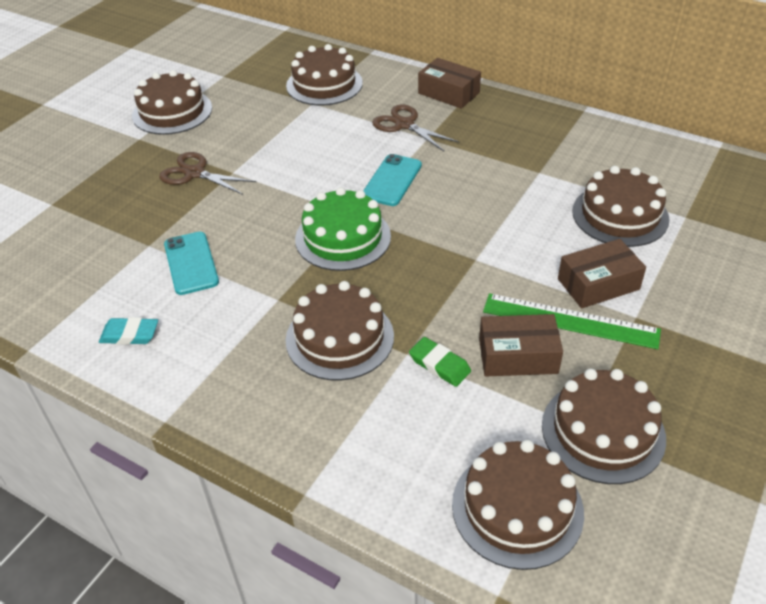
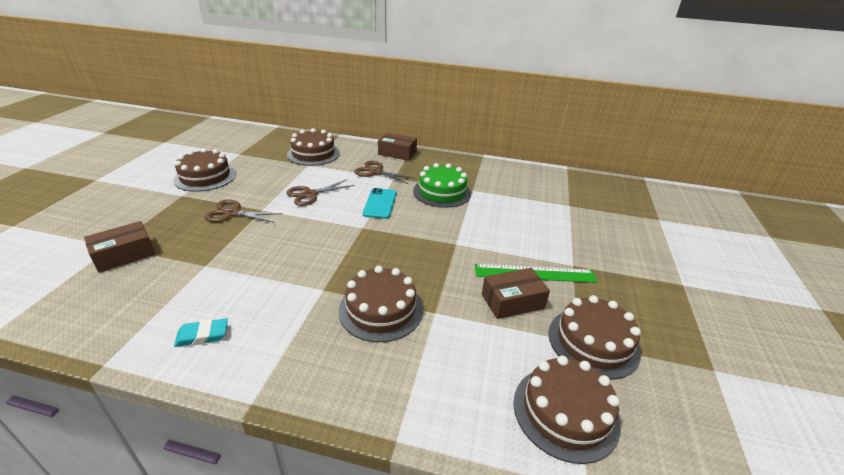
camera: 20 degrees left, 10 degrees down
turquoise phone [164,232,219,295] -> none
green cake [295,187,391,271] -> green cake moved to [413,163,471,208]
green eraser [409,337,471,387] -> none
brown box [558,239,646,308] -> brown box moved to [84,221,155,273]
brown cake [572,166,670,247] -> none
none -> brown scissors [286,180,355,206]

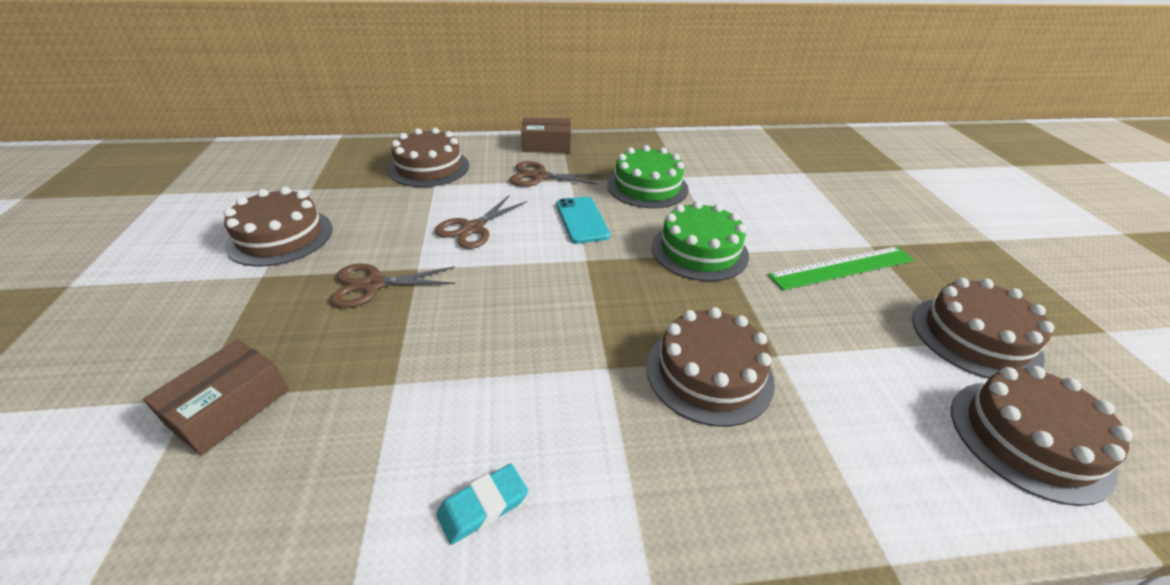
camera: 20 degrees left, 5 degrees up
brown box [482,268,550,319] -> none
none -> green cake [651,201,749,281]

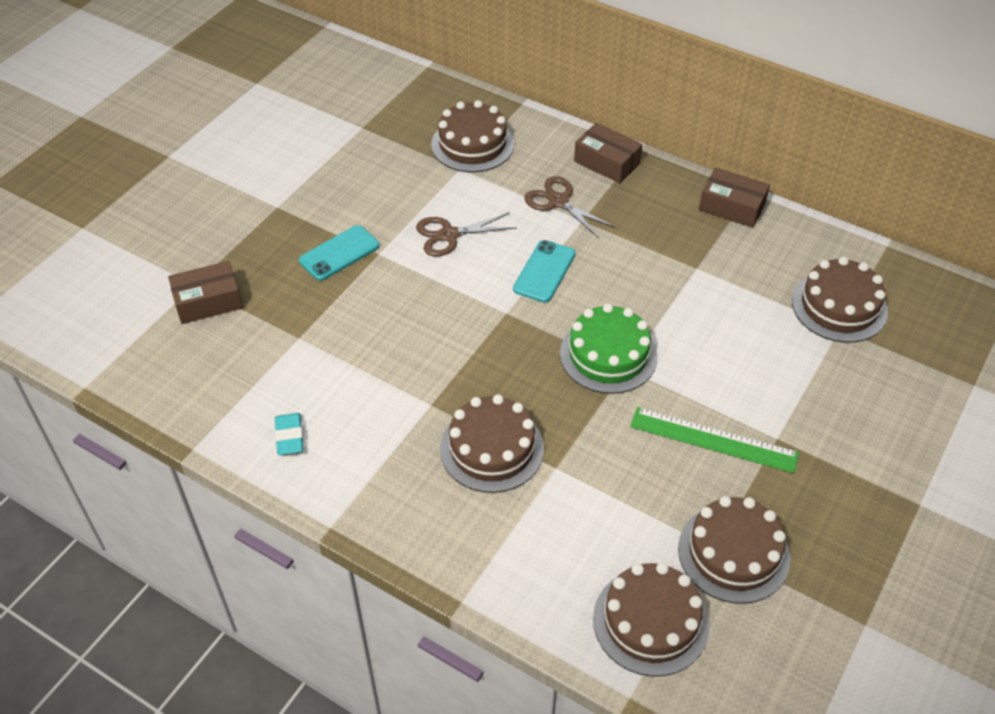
camera: 40 degrees right, 10 degrees up
brown cake [224,187,333,267] -> brown cake moved to [792,257,888,343]
brown scissors [330,264,455,308] -> turquoise phone [299,225,380,281]
turquoise eraser [436,464,528,545] -> turquoise eraser turned 75 degrees clockwise [275,413,304,455]
green cake [607,145,689,208] -> none
none -> brown box [699,167,770,228]

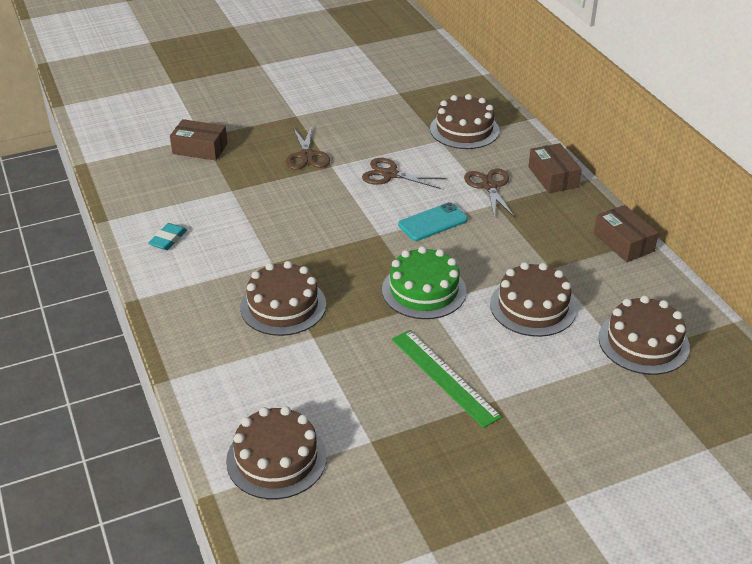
camera: 35 degrees right, 10 degrees down
turquoise phone [299,225,380,281] -> brown scissors [286,125,330,170]
brown cake [678,496,791,604] -> brown cake moved to [490,262,577,337]

